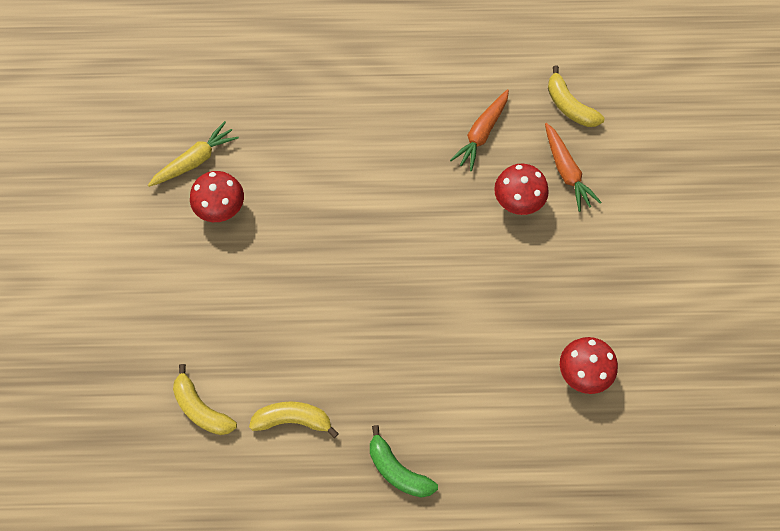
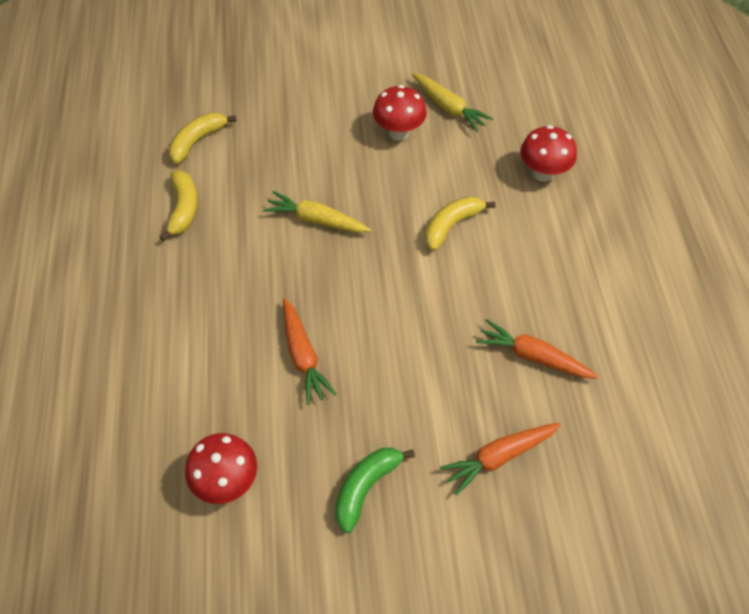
camera: 85 degrees right, 10 degrees down
green banana [370,425,438,498] -> green banana moved to [335,448,415,533]
red mushroom [494,164,549,215] -> red mushroom moved to [521,125,577,182]
yellow banana [548,65,604,127] -> yellow banana moved to [425,196,495,251]
none -> yellow carrot [263,191,371,233]
none -> orange carrot [283,298,337,405]

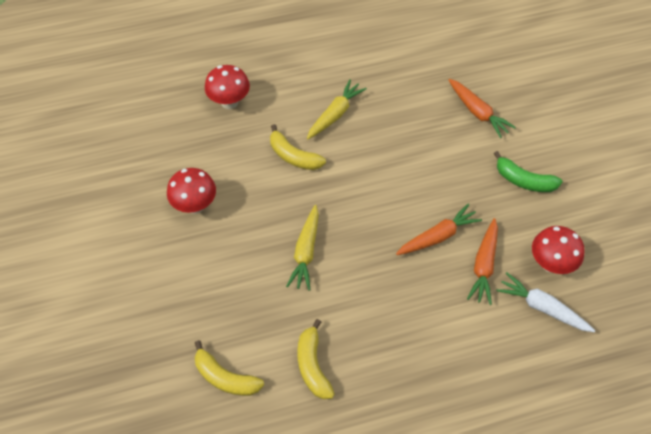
camera: 100 degrees left, 0 degrees up
yellow banana [160,170,198,242] -> yellow banana turned 90 degrees counterclockwise [297,319,335,399]
yellow carrot [412,73,493,132] -> yellow carrot moved to [307,79,367,140]
orange carrot [476,319,599,378] -> orange carrot moved to [467,218,498,305]
none -> white carrot [496,272,595,332]

